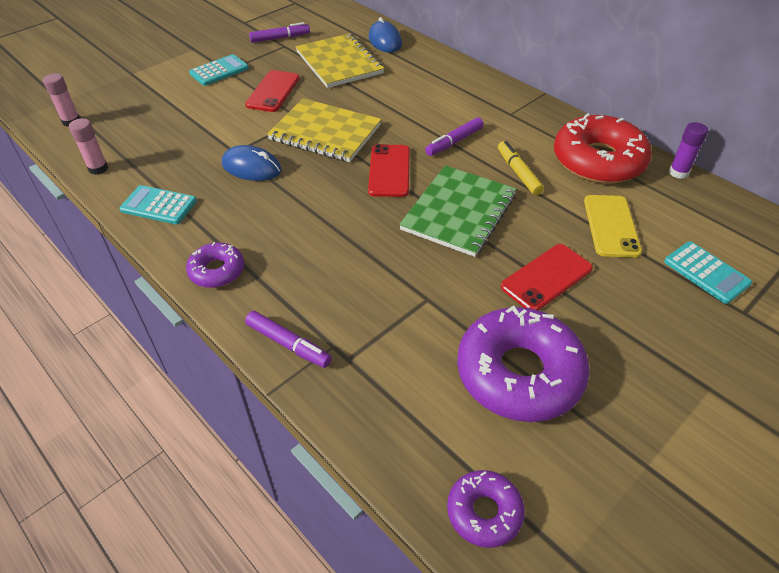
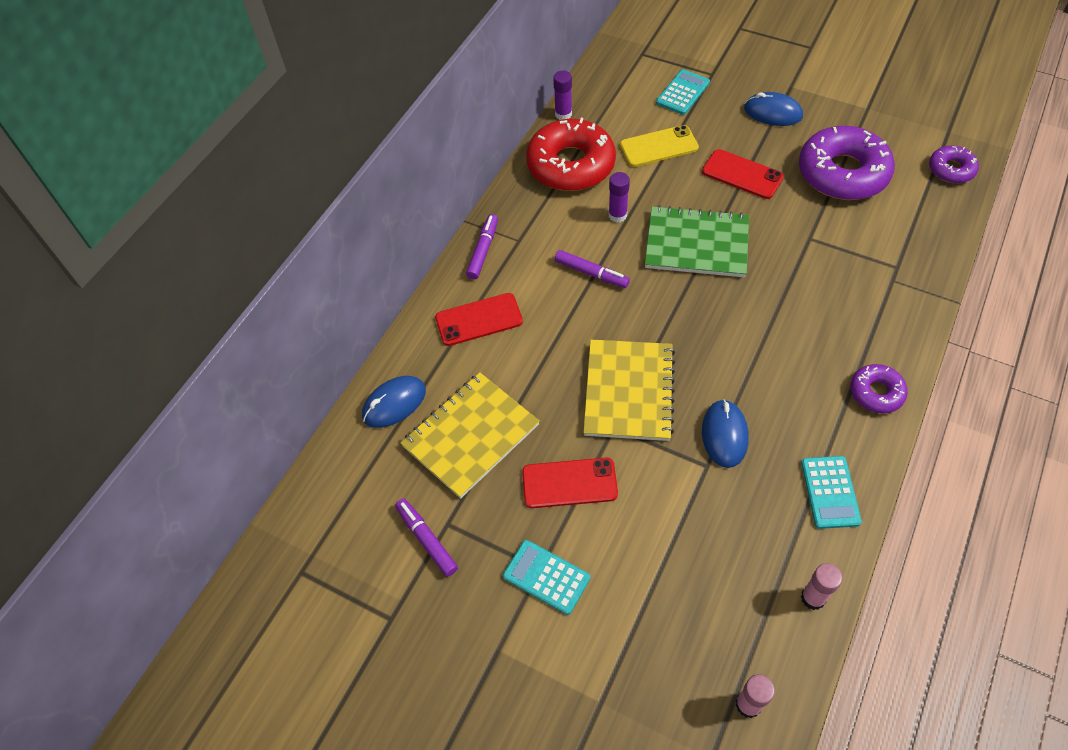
camera: 105 degrees left, 10 degrees up
purple marker [245,311,332,368] -> purple marker moved to [466,214,498,280]
red phone [368,144,410,197] -> red phone moved to [435,293,523,346]
yellow marker [498,141,544,195] -> purple glue stick [608,172,630,223]
none -> blue mouse [744,92,803,126]

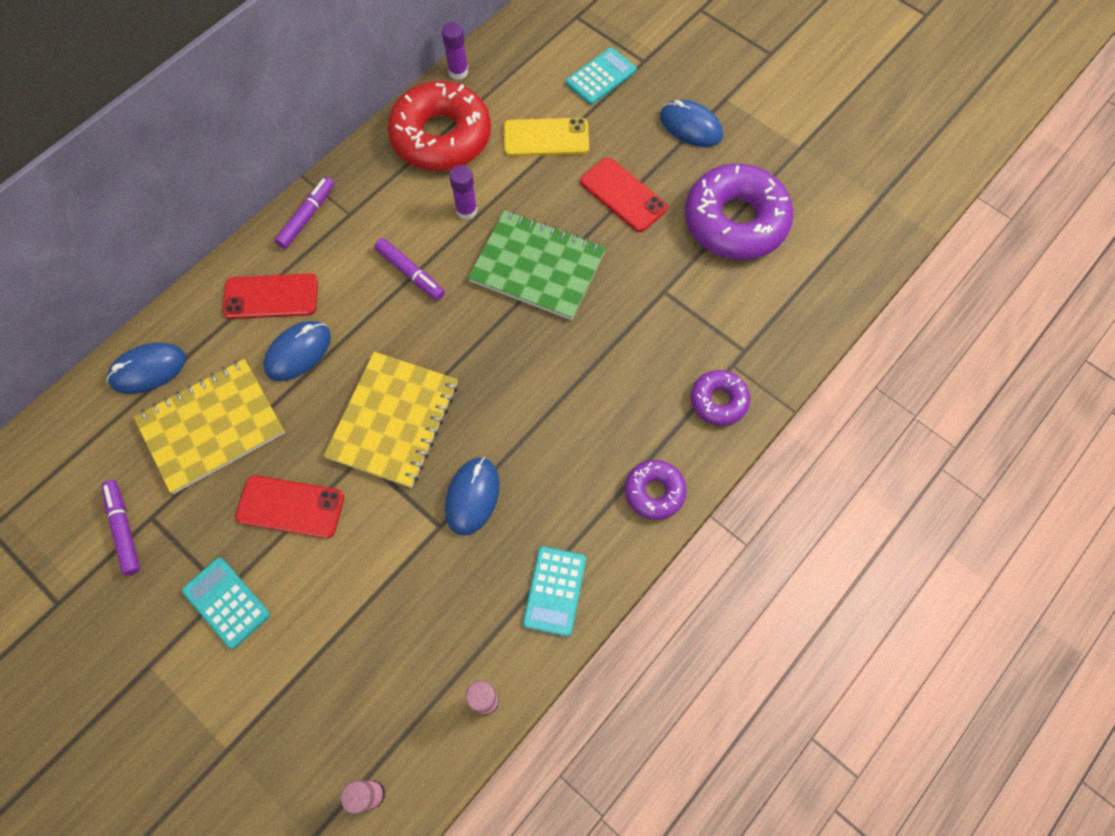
camera: 10 degrees right, 10 degrees up
purple donut [929,146,979,183] -> purple donut moved to [691,370,750,426]
none -> blue mouse [263,321,331,381]

